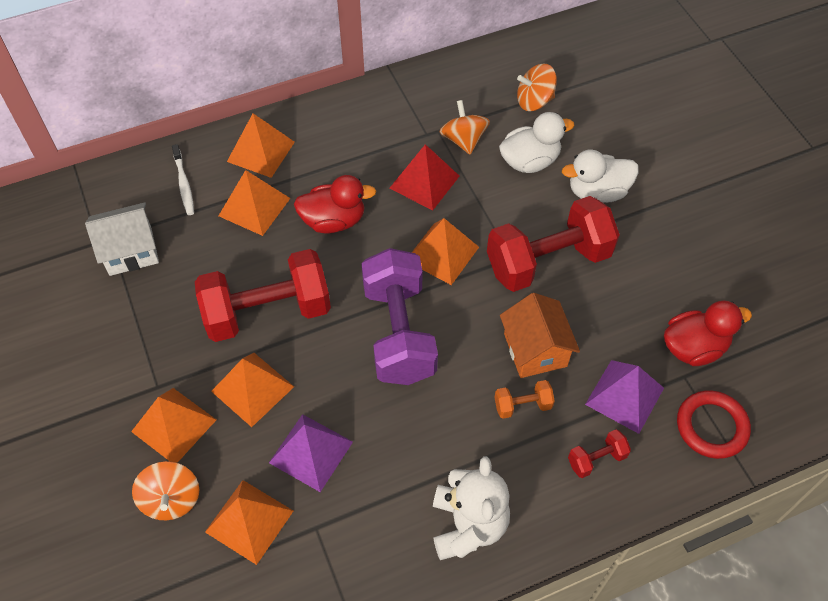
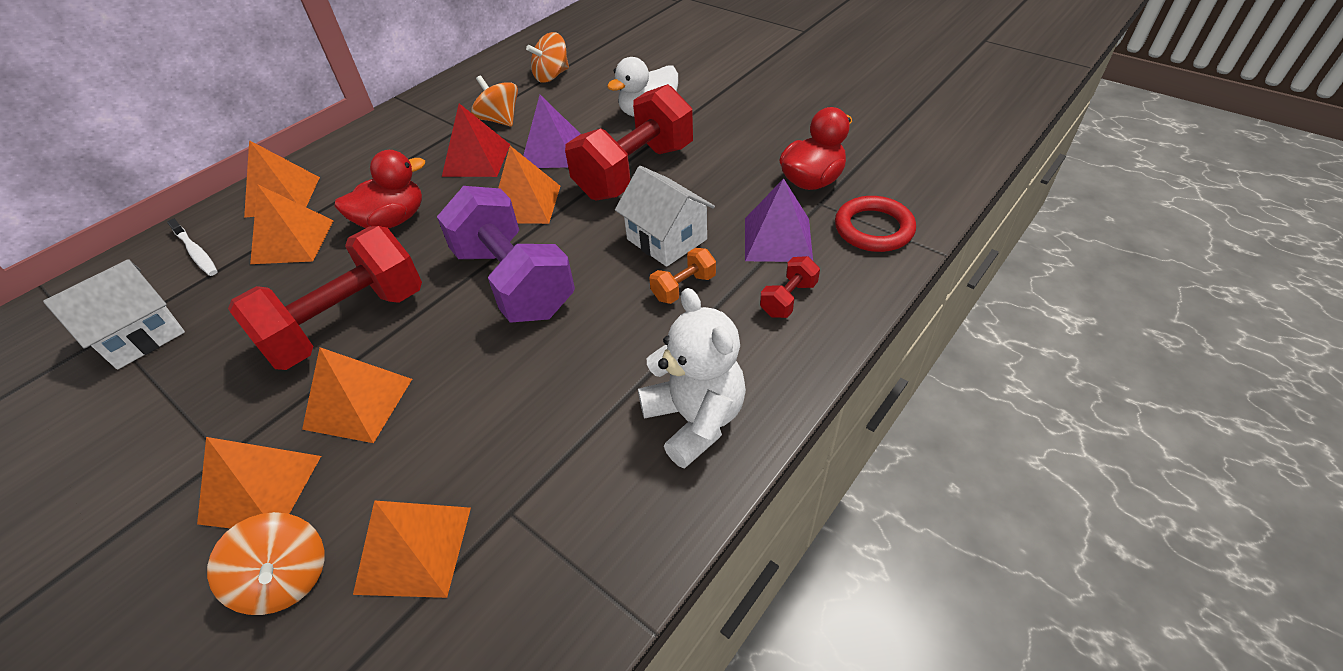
camera: 25 degrees left, 10 degrees down
purple pyramid [269,414,353,492] -> purple pyramid moved to [523,95,580,168]
white duck [499,112,575,173] -> none
orange house [500,293,580,378] -> white house [615,166,715,267]

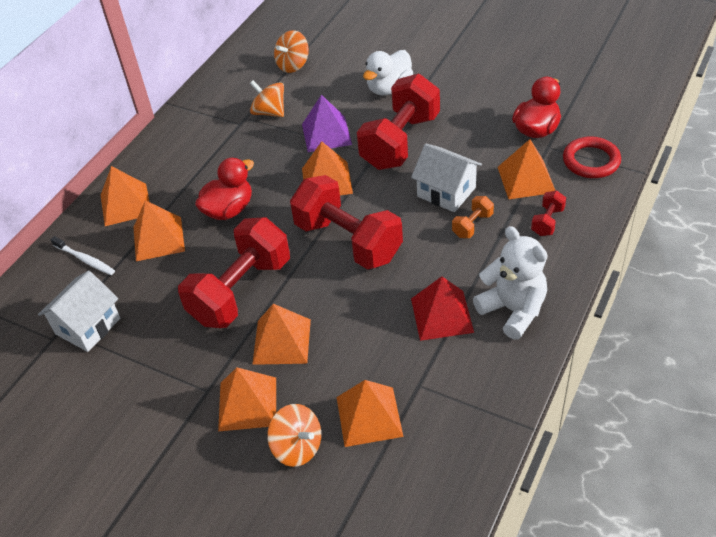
camera: 10 degrees left, 0 degrees up
purple dumbbell [437,186,575,323] -> red dumbbell [290,175,403,270]
red pyramid [442,103,510,177] -> red pyramid moved to [411,276,474,341]
purple pyramid [745,178,813,262] -> orange pyramid [498,139,556,199]

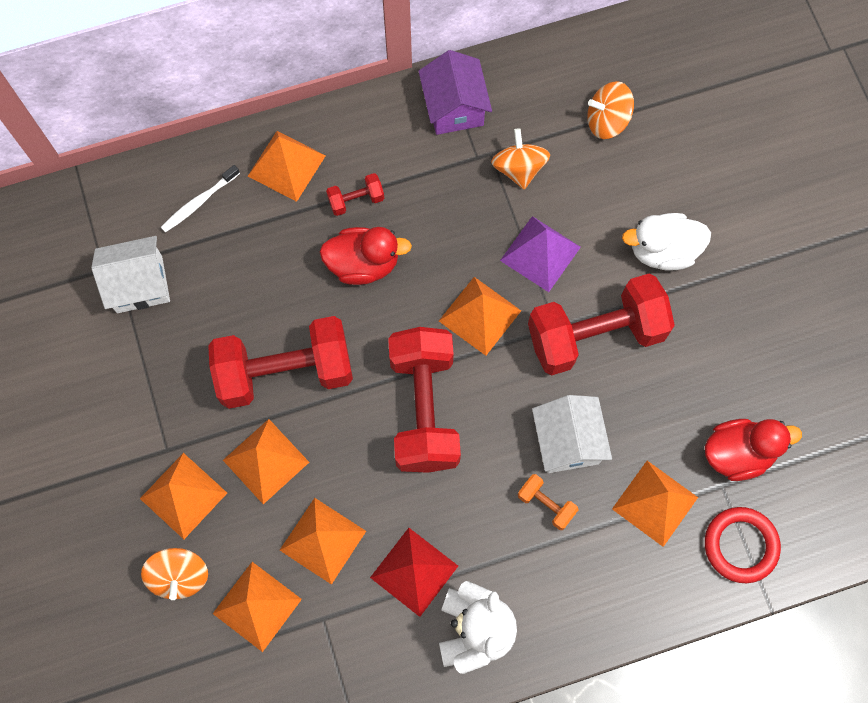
camera: 40 degrees right, 25 degrees up
white toothbrush [51,236,115,275] -> white toothbrush turned 60 degrees clockwise [161,165,240,233]
orange pyramid [134,200,185,261] -> orange pyramid moved to [280,498,366,585]
orange dumbbell [452,196,494,238] -> orange dumbbell turned 45 degrees clockwise [517,474,579,530]
red dumbbell [531,191,566,236] -> red dumbbell moved to [326,173,384,216]
none -> purple house [418,50,492,135]

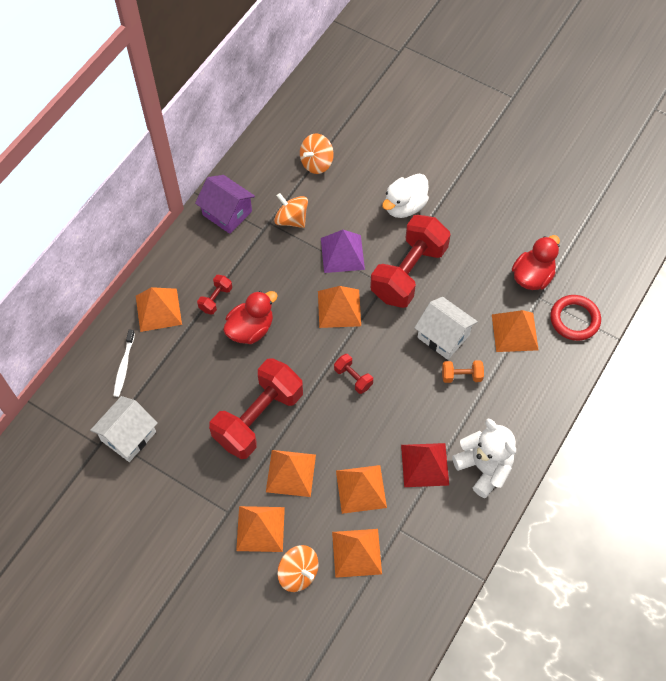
camera: 40 degrees left, 10 degrees down
red dumbbell [388,327,461,473] -> red dumbbell [334,354,373,394], size x0.42

